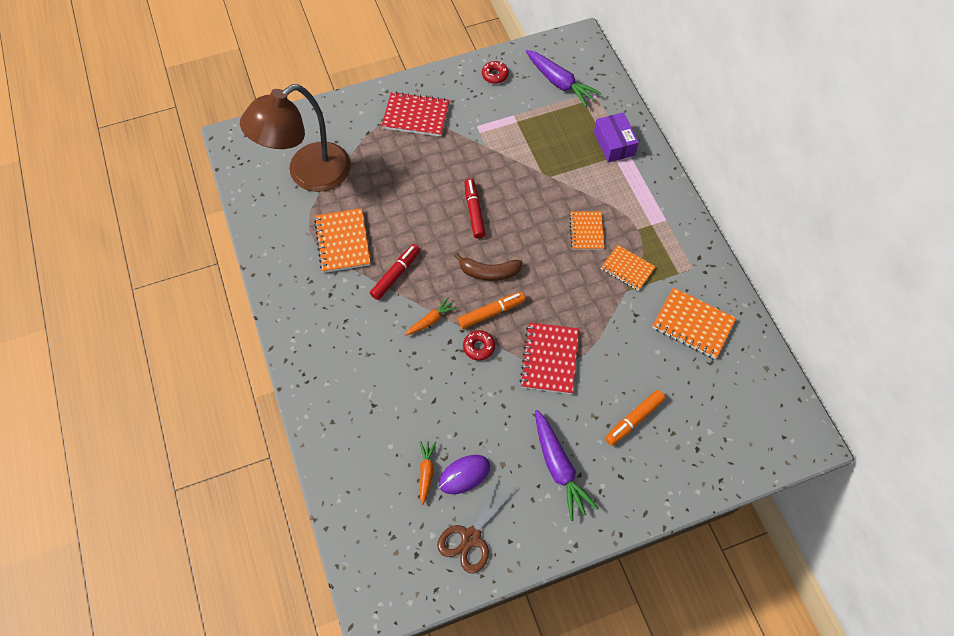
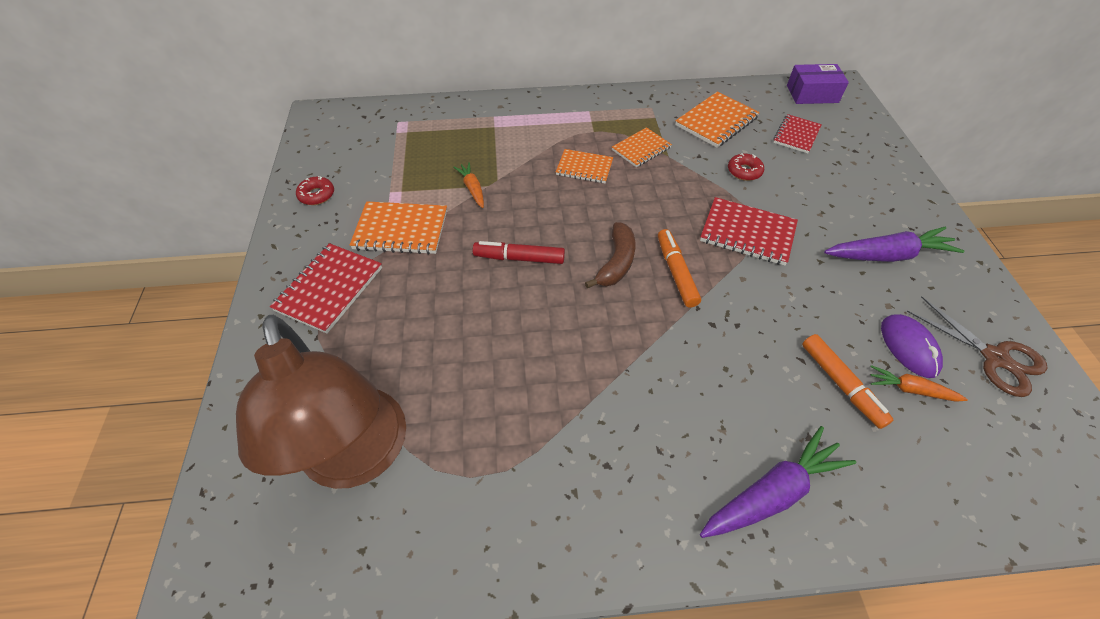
camera: 75 degrees left, 10 degrees down
orange notebook [314,208,370,273] -> orange notebook moved to [350,201,447,255]
red marker [370,244,420,300] -> none
orange carrot [405,297,457,336] -> orange carrot moved to [453,162,484,208]
red donut [463,330,495,361] -> red donut moved to [728,153,764,181]
purple carrot [526,50,601,107] -> purple carrot moved to [700,426,856,538]
purple box [594,112,639,162] -> purple box moved to [787,64,849,104]
orange marker [605,390,665,446] -> orange marker moved to [802,334,893,429]
none -> red notebook [773,114,822,153]

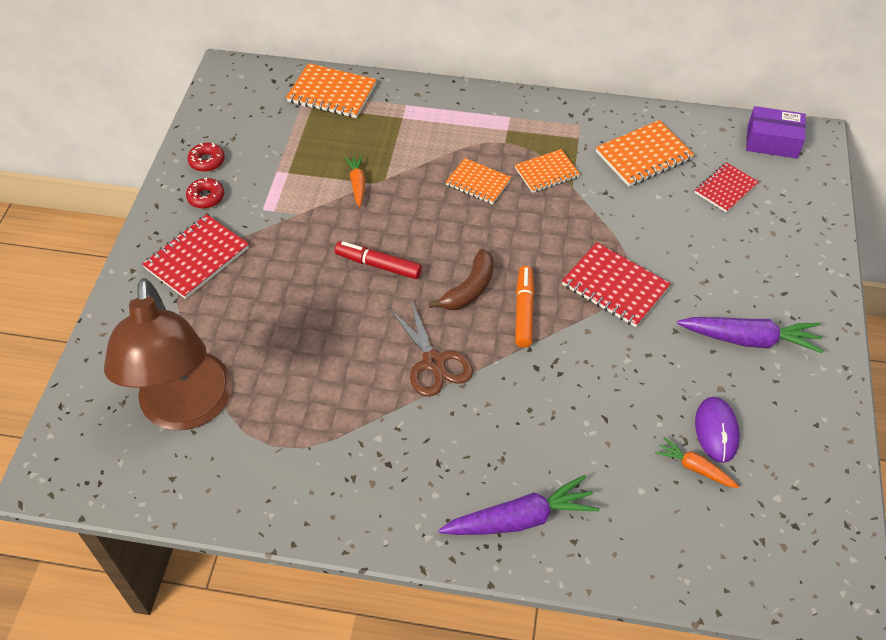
camera: 15 degrees right, 0 degrees up
orange notebook [350,201,447,255] -> orange notebook moved to [286,63,377,118]
red donut [728,153,764,181] -> red donut moved to [186,178,224,209]
orange marker [802,334,893,429] -> none
brown scissors [907,296,1047,397] -> brown scissors moved to [389,299,473,396]

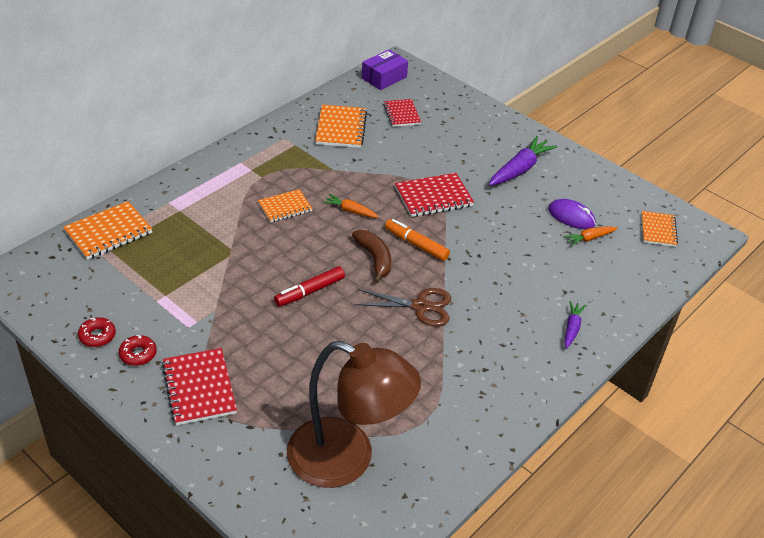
camera: 60 degrees left, 10 degrees down
orange carrot [345,155,365,207] -> orange carrot moved to [323,194,379,218]
purple carrot [439,475,599,535] -> purple carrot [564,301,586,349], size x0.56
orange notebook [515,149,580,193] -> orange notebook moved to [641,211,678,247]

